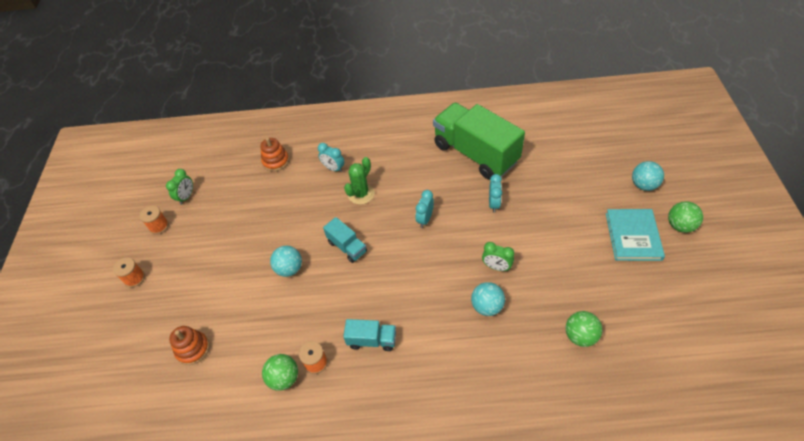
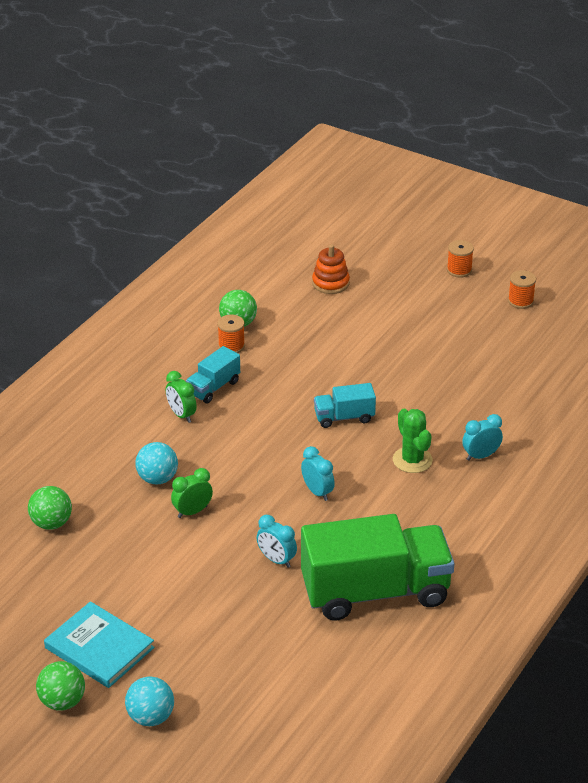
camera: 120 degrees right, 15 degrees down
green clock [166,169,193,205] -> green clock moved to [166,371,197,423]
orange stacking toy [260,137,289,172] -> none
turquoise ball [270,245,302,277] -> none

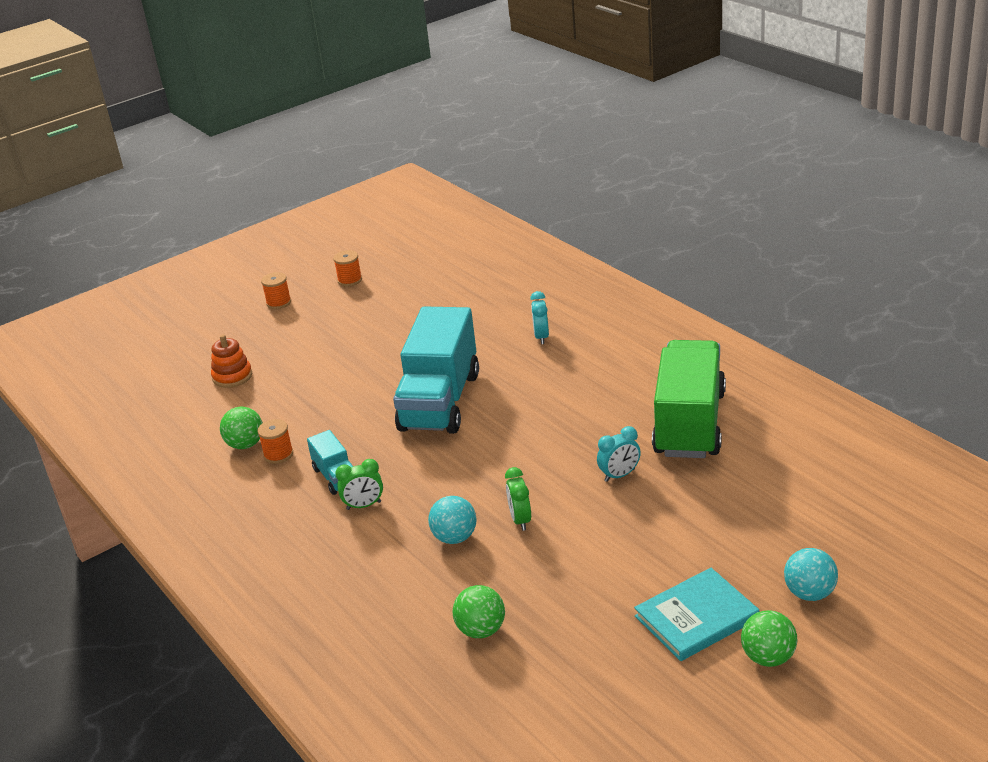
camera: 65 degrees left, 5 degrees down
turquoise clock [301,446,335,501] -> none
turquoise truck [314,383,376,428] -> turquoise truck [393,307,479,434], size x2.19
green cactus [393,409,433,473] -> none

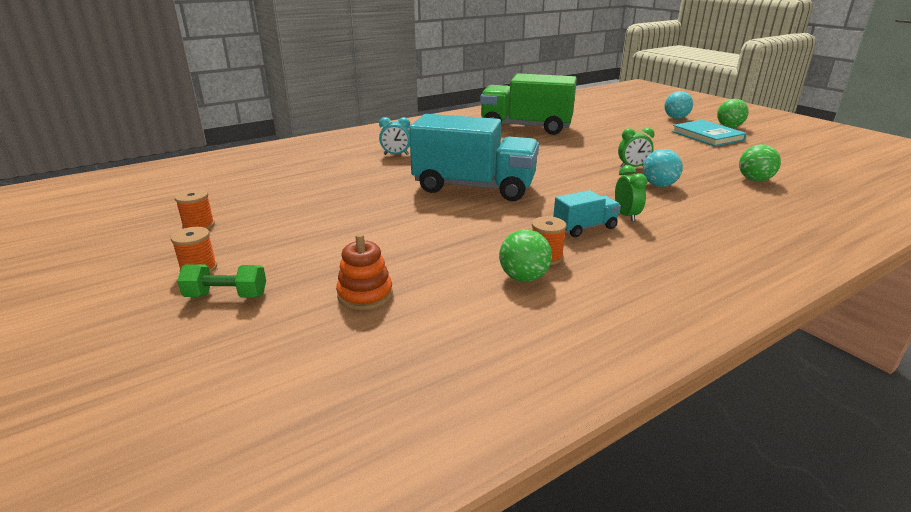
camera: 90 degrees left, 5 degrees down
turquoise clock [597,426,641,482] -> none
none -> green dumbbell [177,264,266,298]

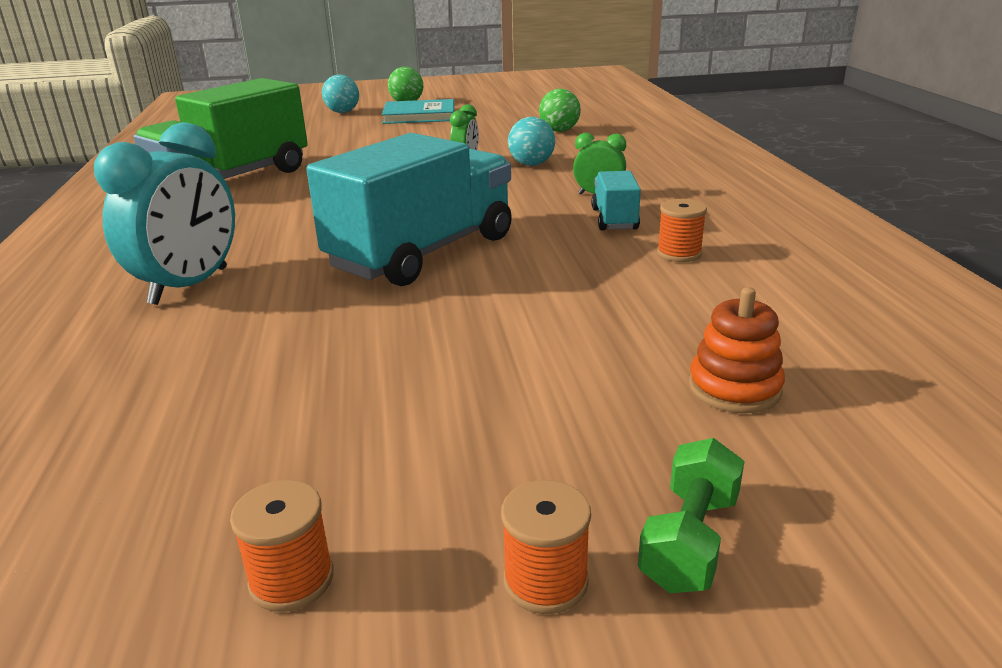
camera: 65 degrees left, 0 degrees up
turquoise clock [379,117,410,155] -> turquoise clock [94,122,235,305], size x1.96
green ball [499,229,552,282] -> none

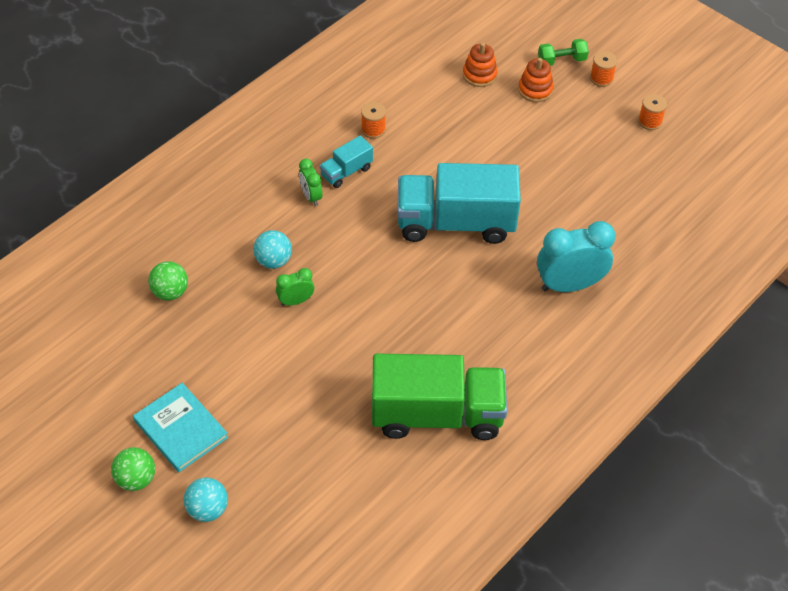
camera: 130 degrees left, 25 degrees up
none -> orange stacking toy [518,58,554,102]

